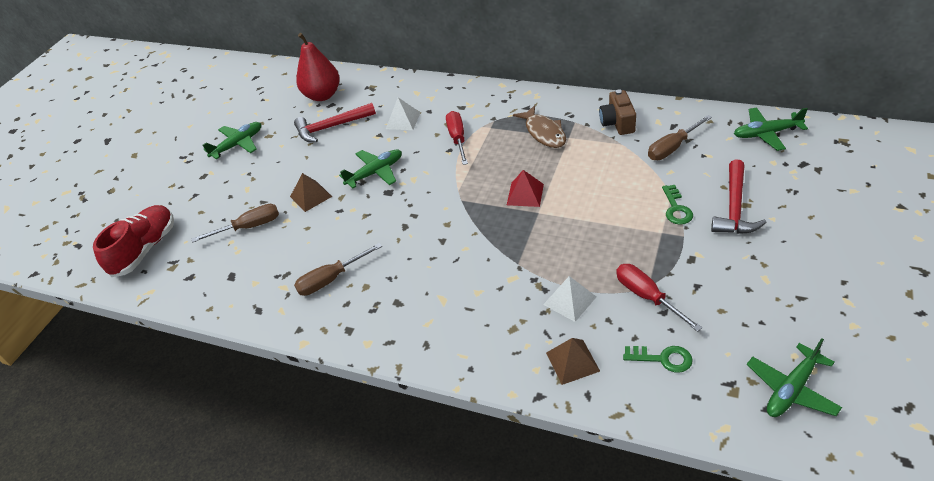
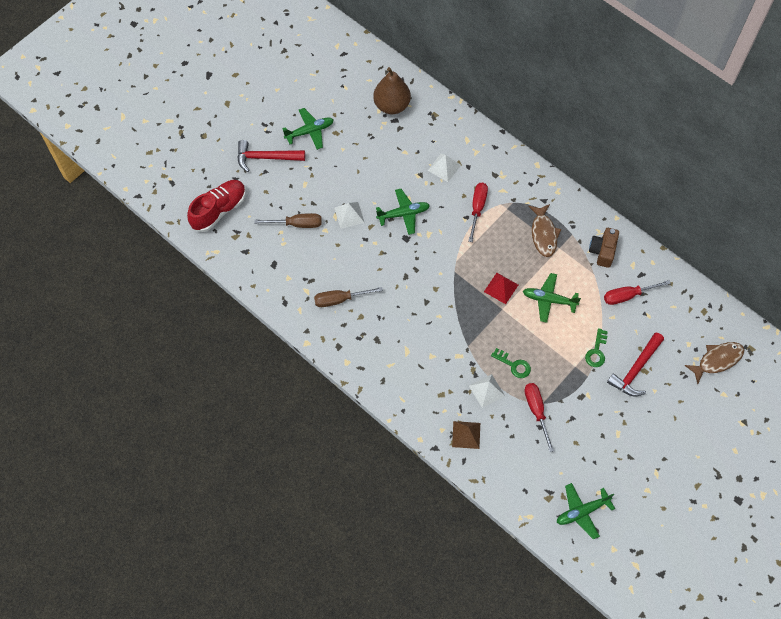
camera: 15 degrees right, 20 degrees up
brown pyramid [290,173,332,212] -> white pyramid [335,202,365,229]
red hammer [294,103,376,142] -> red hammer moved to [237,140,305,172]
red pear [296,33,340,101] -> brown pear [373,67,411,114]
green key [623,346,693,373] -> green key moved to [491,348,531,378]
brown screwdriver [648,115,712,160] -> red screwdriver [604,280,671,305]
green plane [734,107,808,151] -> green plane moved to [523,273,581,323]
none -> brown fish [684,342,744,384]

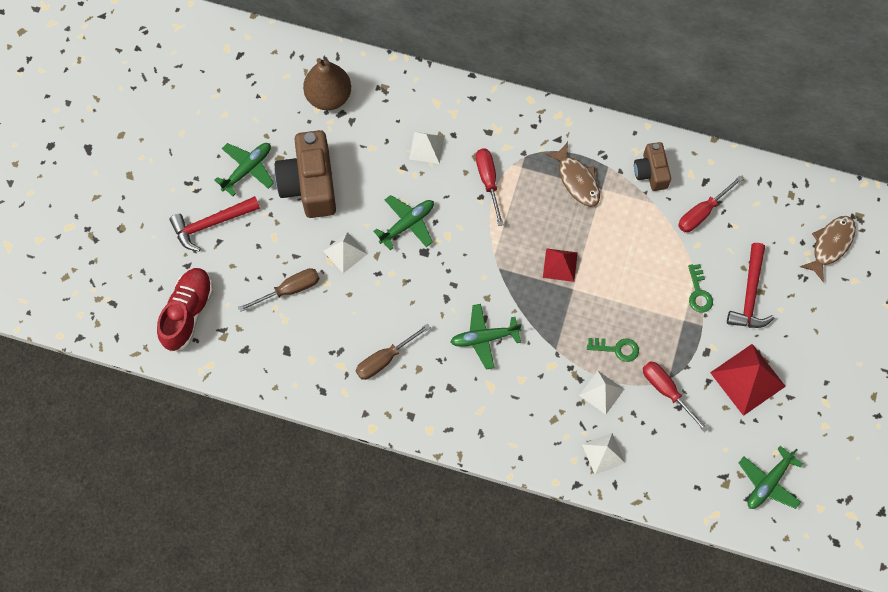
camera: 25 degrees left, 5 degrees up
brown pyramid [452,421,480,449] -> white pyramid [582,433,625,475]
green plane [523,273,581,323] -> green plane moved to [451,304,522,370]
none -> brown camera [274,130,336,218]
none -> red pyramid [710,344,786,416]

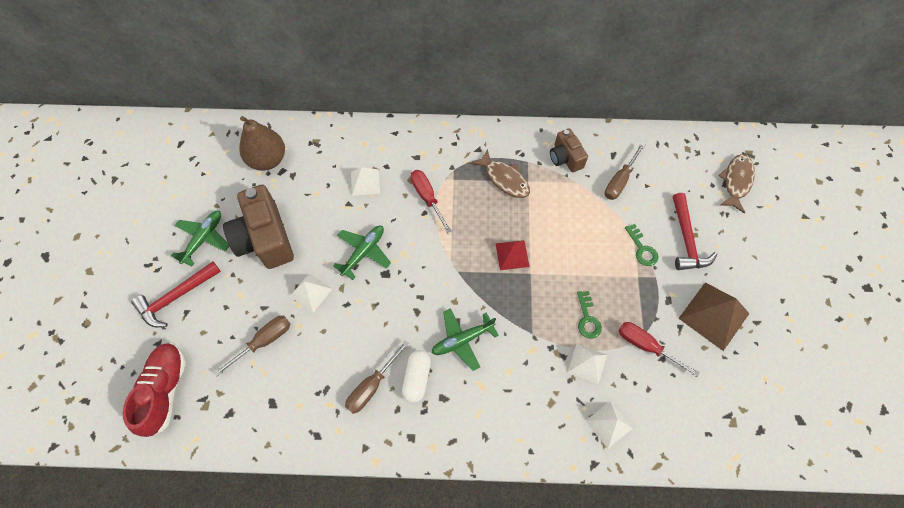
camera: 15 degrees left, 5 degrees down
green key [587,338,639,362] -> green key turned 90 degrees clockwise [577,291,602,339]
red screwdriver [678,176,743,232] -> brown screwdriver [605,143,646,200]
red pyramid [710,344,786,416] -> brown pyramid [678,283,750,351]
green plane [739,446,803,509] -> none
none -> white capsule [402,350,431,403]

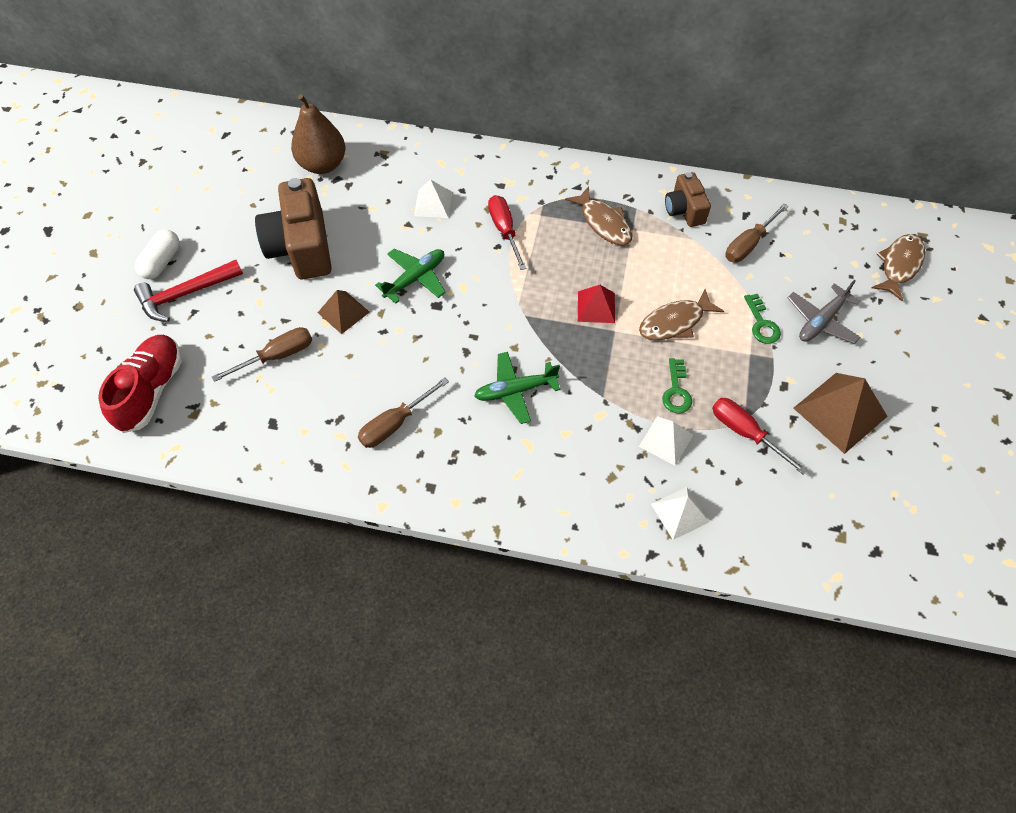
camera: 10 degrees right, 5 degrees down
green plane [171,211,229,266] -> none
white pyramid [290,273,332,312] -> brown pyramid [318,290,370,334]
white capsule [402,350,431,403] -> white capsule moved to [135,229,180,279]
red hammer [673,193,717,270] -> grey plane [788,280,861,344]
none -> brown fish [639,289,724,340]

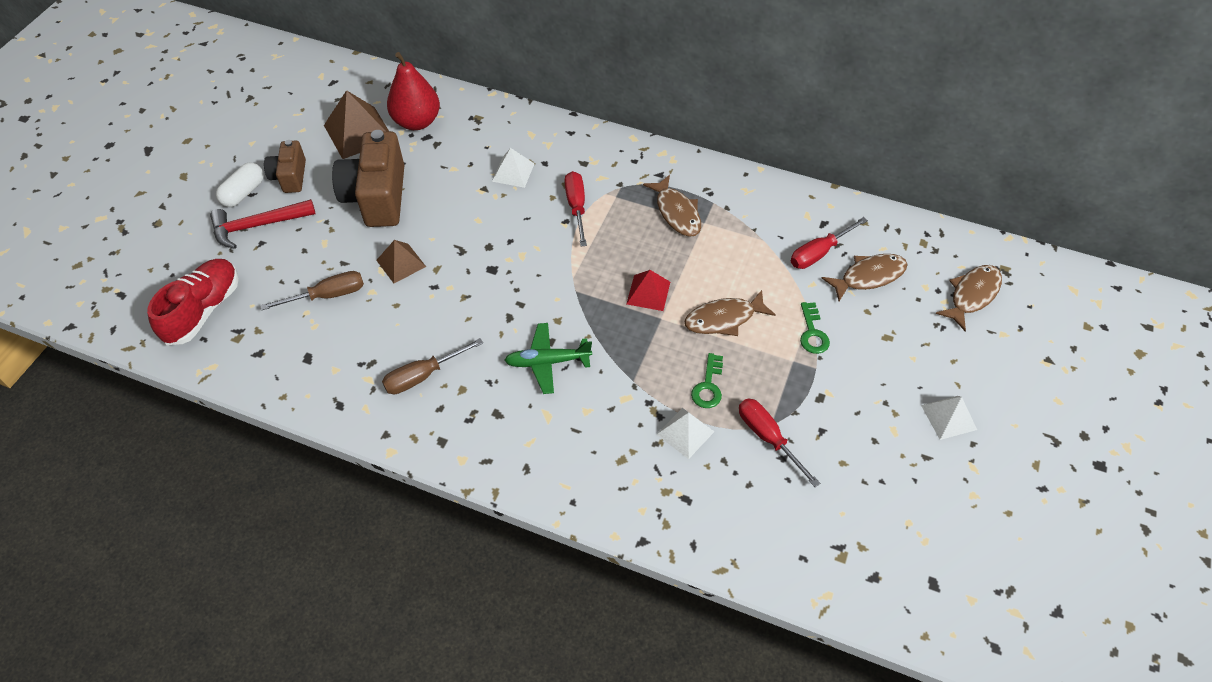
camera: 10 degrees right, 5 degrees down
brown pear [291,94,345,174] -> red pear [387,52,440,130]
green plane [375,249,446,304] -> none
white pyramid [651,487,709,540] -> white pyramid moved to [921,396,977,440]
brown camera [665,172,711,227] -> brown camera moved to [264,140,306,193]
brown screwdriver [725,203,789,262] -> red screwdriver [790,217,868,269]
grey plane [788,280,861,344] -> none
brown pyramid [793,373,888,454] -> brown pyramid moved to [324,90,389,159]
none -> brown fish [822,254,908,301]

